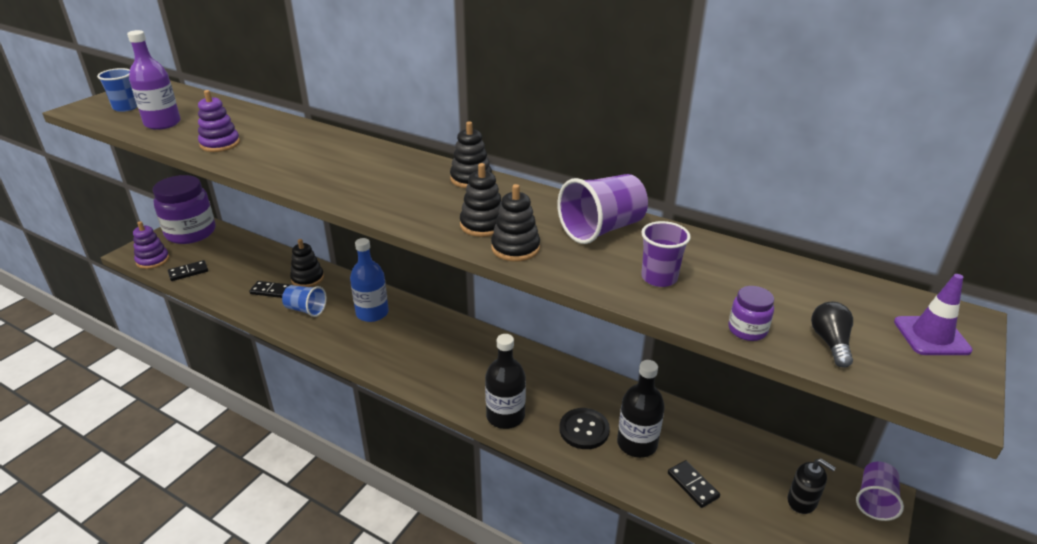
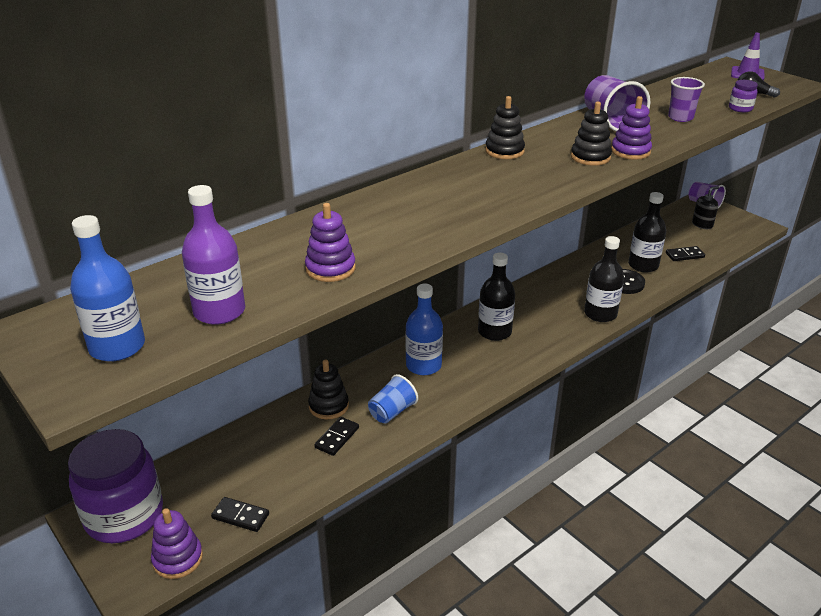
camera: 70 degrees left, 0 degrees up
blue cup [97,68,137,112] -> blue bottle [70,215,145,362]
black domino [168,260,208,281] -> black domino turned 60 degrees counterclockwise [211,497,269,532]
black stacking toy [491,184,540,262] -> purple stacking toy [611,96,652,160]
none -> black bottle [478,253,515,341]

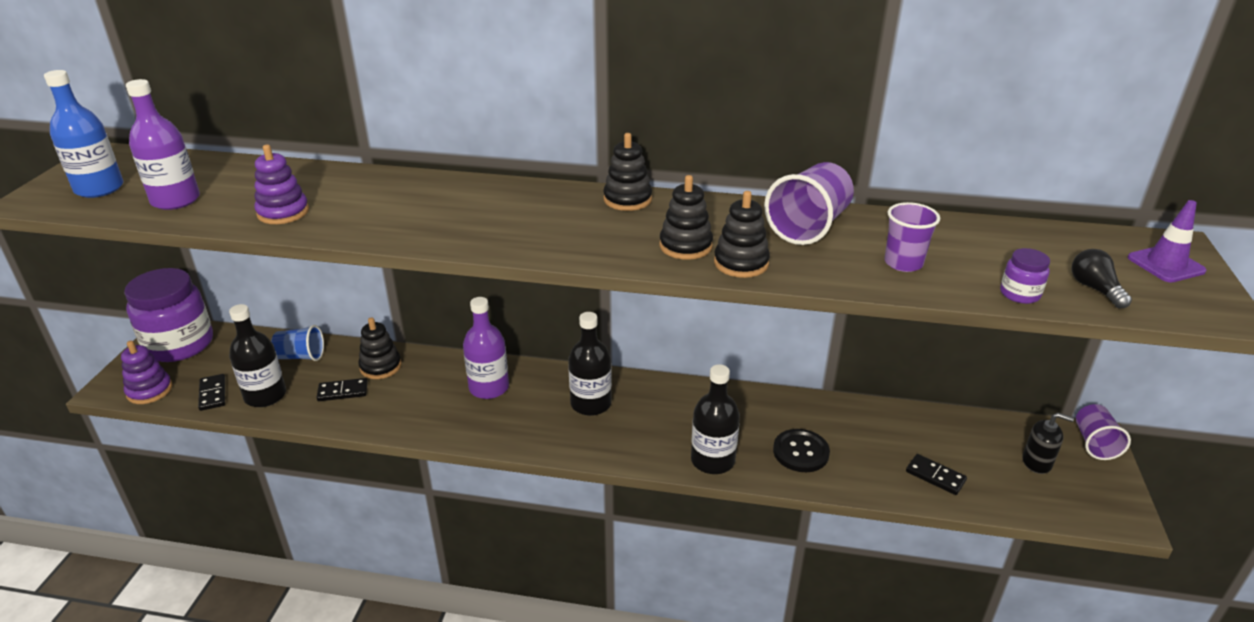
camera: 50 degrees right, 0 degrees up
blue cup [368,374,418,424] -> blue cup moved to [271,325,324,361]
blue bottle [405,284,443,375] -> purple bottle [463,297,509,399]
purple stacking toy [611,96,652,160] -> black stacking toy [714,191,770,278]
black bottle [628,192,666,273] -> black bottle moved to [229,304,286,407]

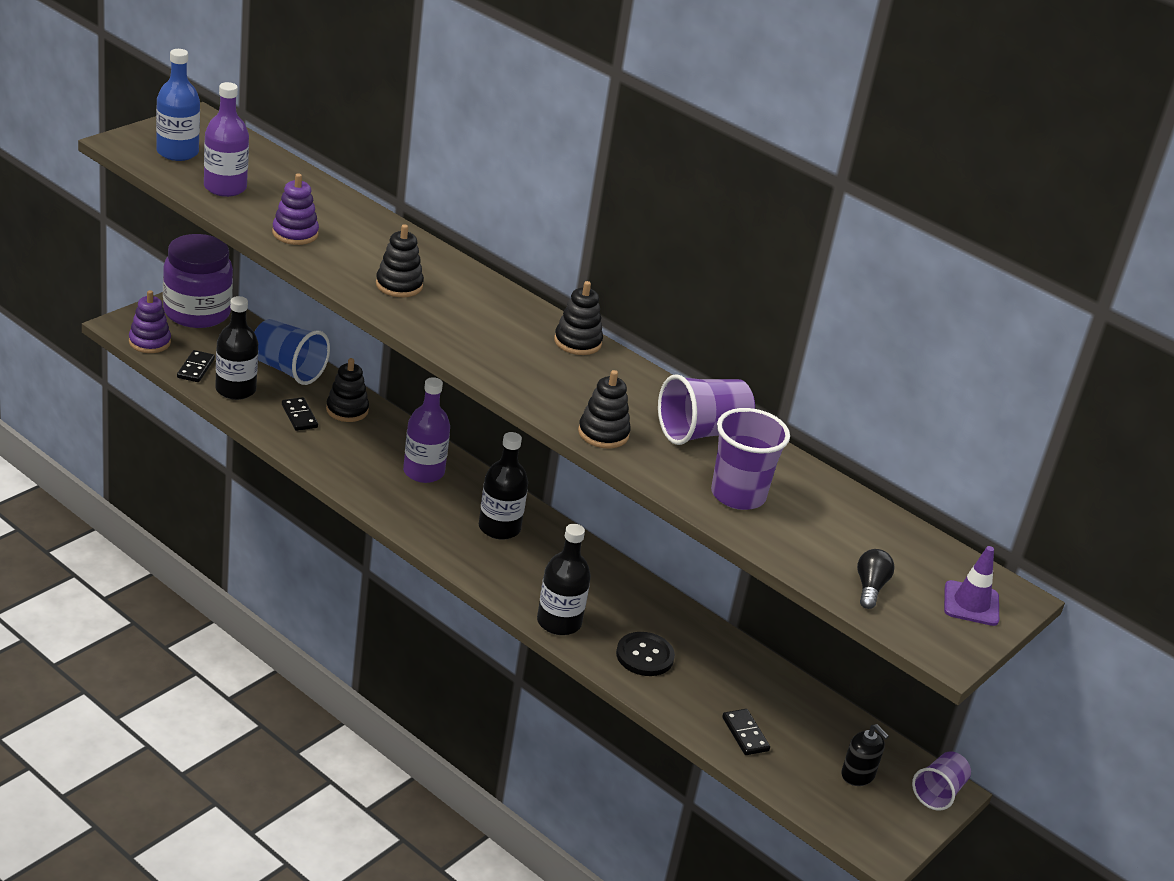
camera: 25 degrees right, 0 degrees up
blue cup [271,325,324,361] -> blue cup [254,319,330,385], size x1.52
black domino [316,378,368,401] -> black domino turned 45 degrees clockwise [282,397,318,431]
black stacking toy [659,175,713,260] -> black stacking toy moved to [376,224,424,297]
purple cup [884,202,940,272] -> purple cup [711,408,790,510], size x1.52
purple jar [1000,248,1050,304] -> none

